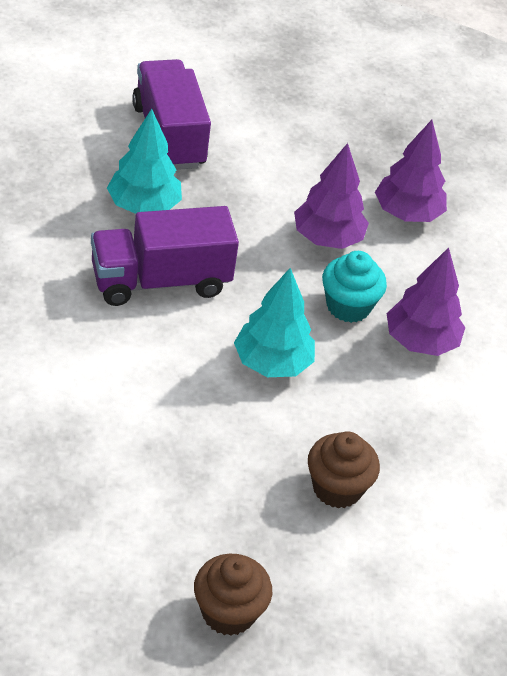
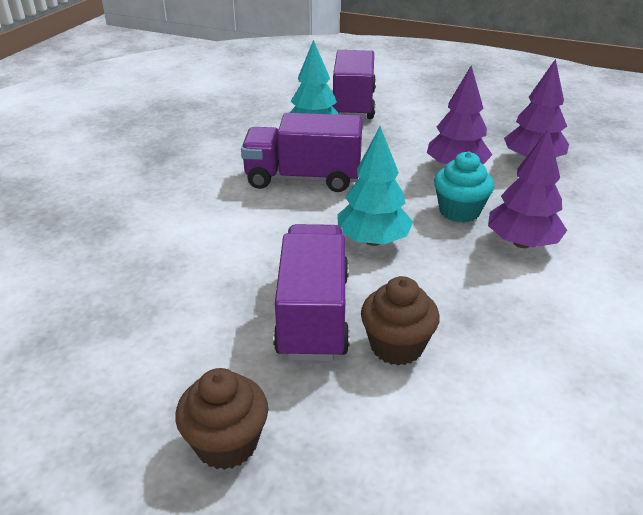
camera: 25 degrees right, 10 degrees down
none -> purple truck [273,224,350,361]

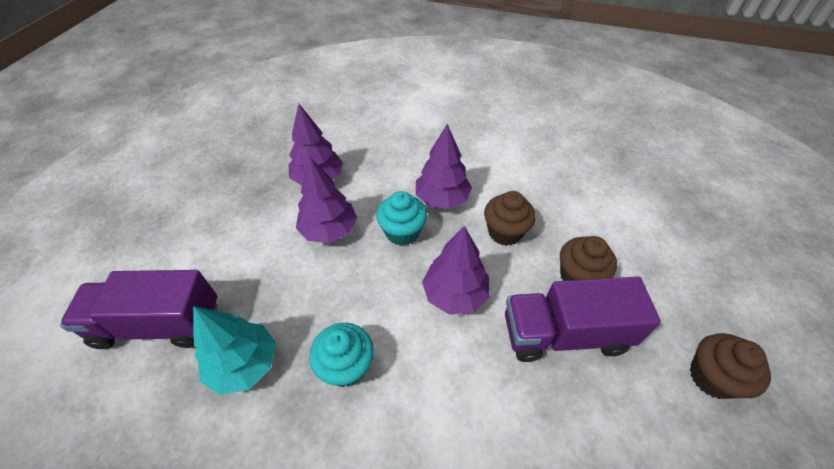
camera: 95 degrees left, 15 degrees up
purple truck [241,113,363,192] -> turquoise cupcake [309,323,374,387]
turquoise tree [337,127,413,246] -> purple tree [422,226,490,315]
none -> brown cupcake [484,191,536,246]

